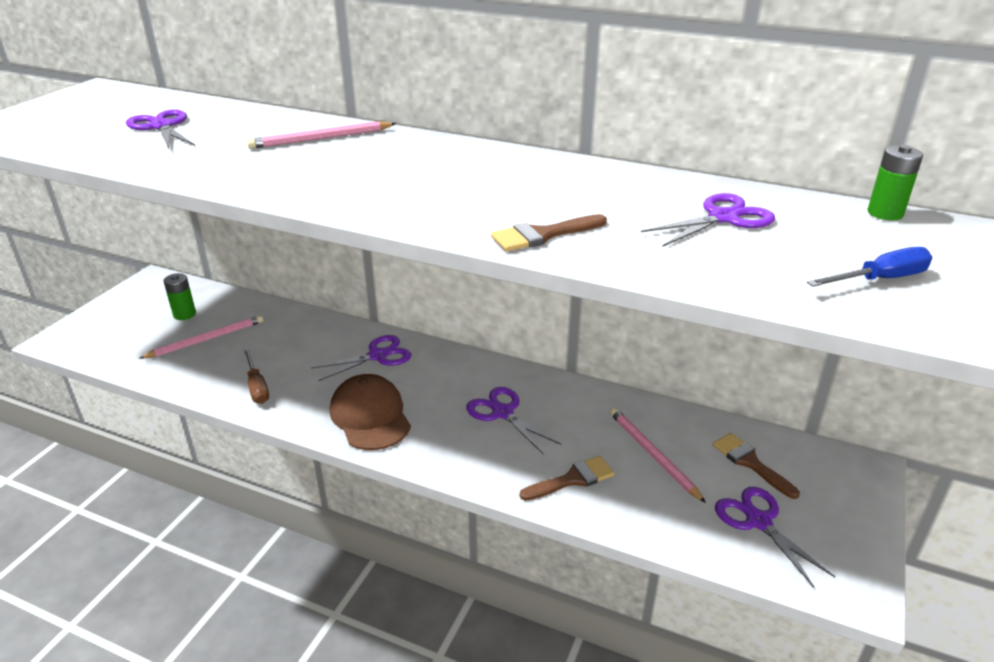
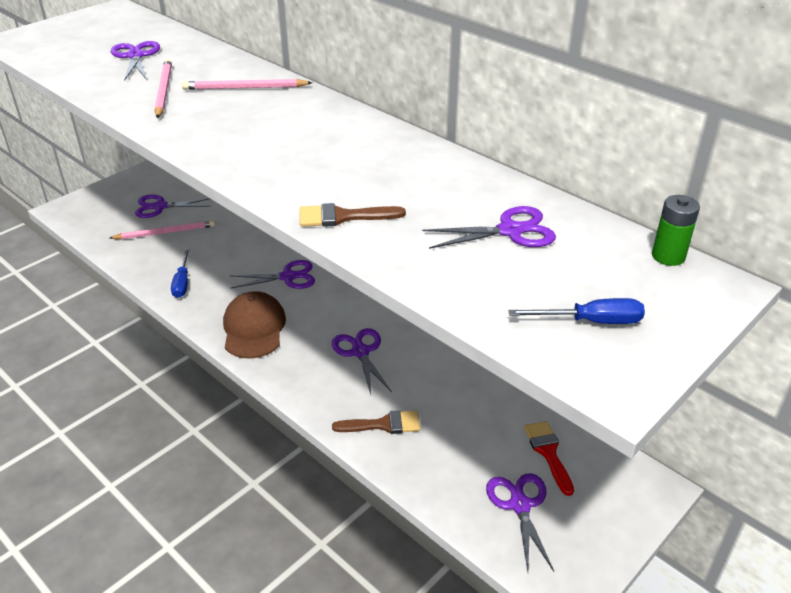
camera: 20 degrees right, 5 degrees up
green battery [163,273,196,320] -> purple scissors [135,194,212,218]
brown screwdriver [244,348,269,404] -> blue screwdriver [171,248,190,298]
pink pencil [610,408,706,503] -> pink pencil moved to [155,59,172,118]
brown brush [712,433,800,499] -> red brush [524,421,574,496]

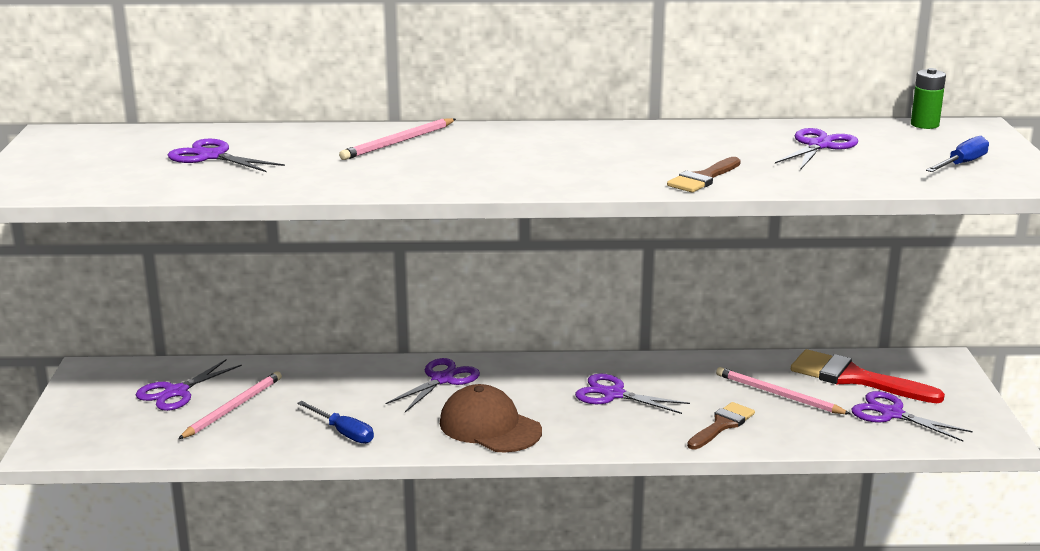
camera: 45 degrees left, 15 degrees down
pink pencil [155,59,172,118] -> pink pencil moved to [716,367,850,414]
red brush [524,421,574,496] -> red brush [791,349,945,403], size x1.63

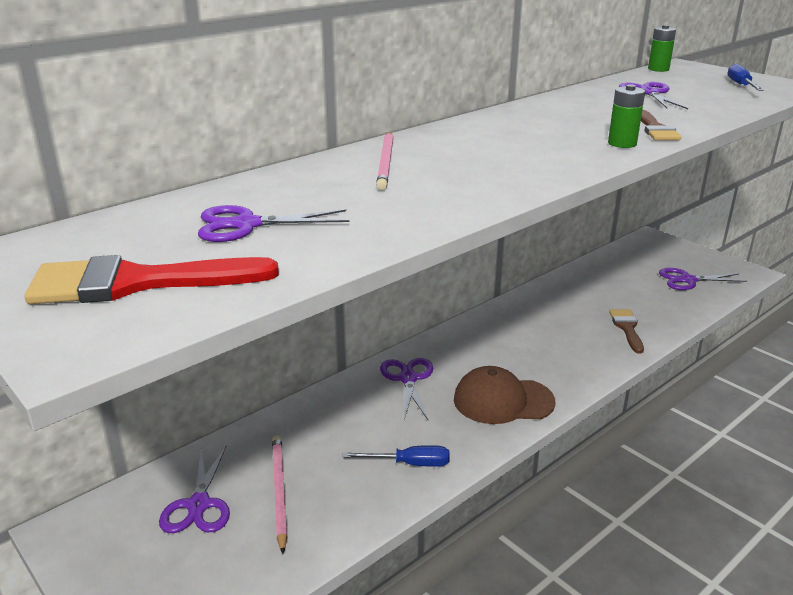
camera: 40 degrees left, 5 degrees up
purple scissors [575,373,690,414] -> none
pink pencil [716,367,850,414] -> none
red brush [791,349,945,403] -> red brush moved to [25,255,279,304]
none -> green battery [608,84,645,148]

